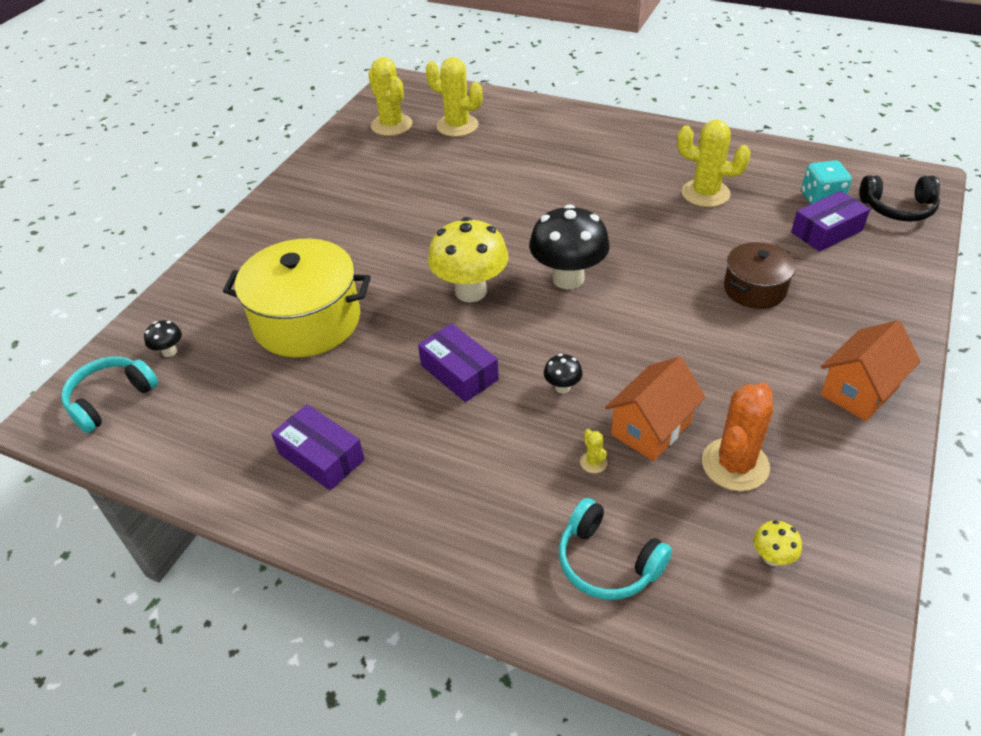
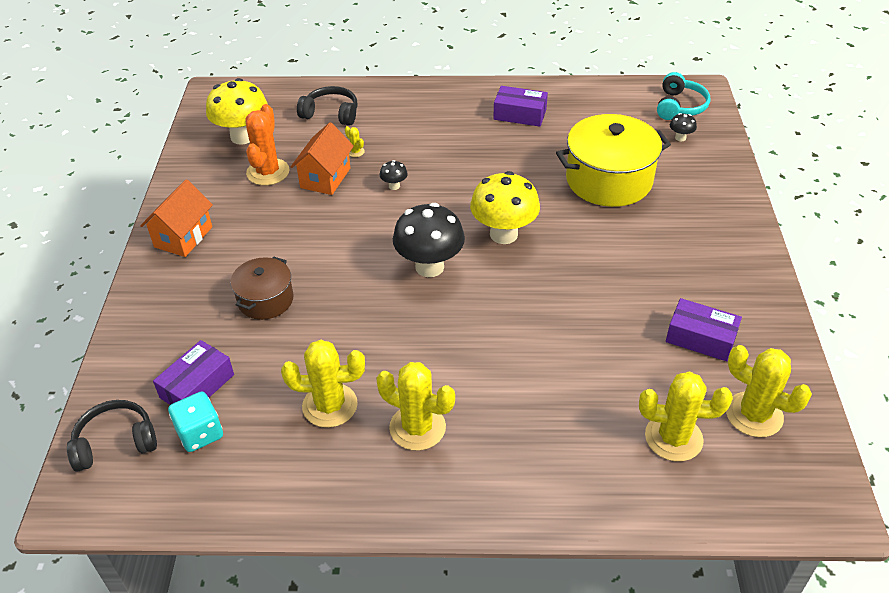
camera: 155 degrees right, 0 degrees up
purple box [418,323,499,402] -> purple box moved to [666,298,742,361]
turquoise headphones [559,498,672,600] -> black headphones [297,86,358,126]
yellow mushroom [753,520,802,566] -> yellow mushroom [206,78,267,145], size x2.30
none -> yellow cactus [376,362,455,451]

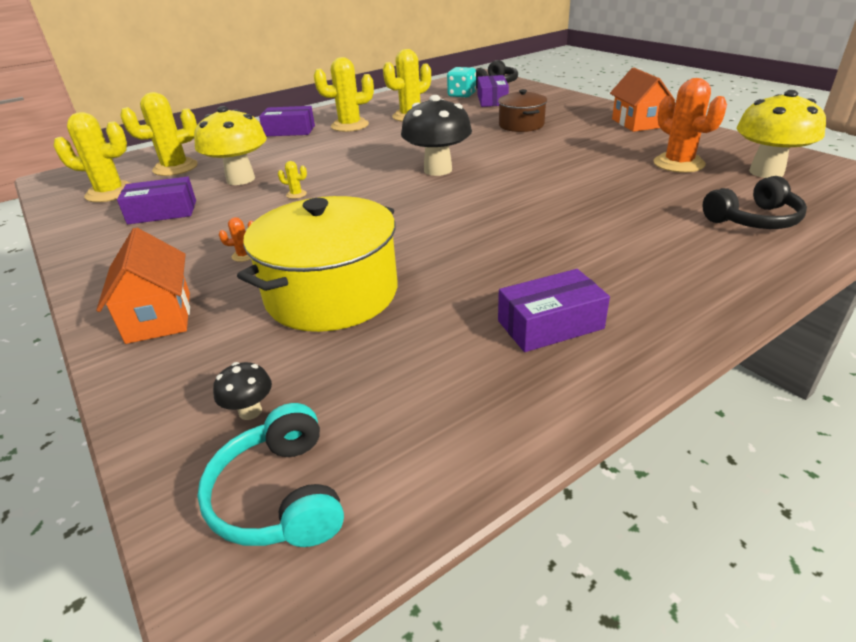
camera: 145 degrees right, 10 degrees down
orange house [291,122,354,195] -> orange house moved to [96,228,190,344]
yellow cactus [345,126,365,157] -> yellow cactus moved to [278,161,307,199]
black mushroom [380,160,408,190] -> none
yellow mushroom [470,171,540,244] -> yellow mushroom moved to [194,106,267,185]
none -> orange cactus [219,217,253,262]
none -> purple box [259,106,315,136]

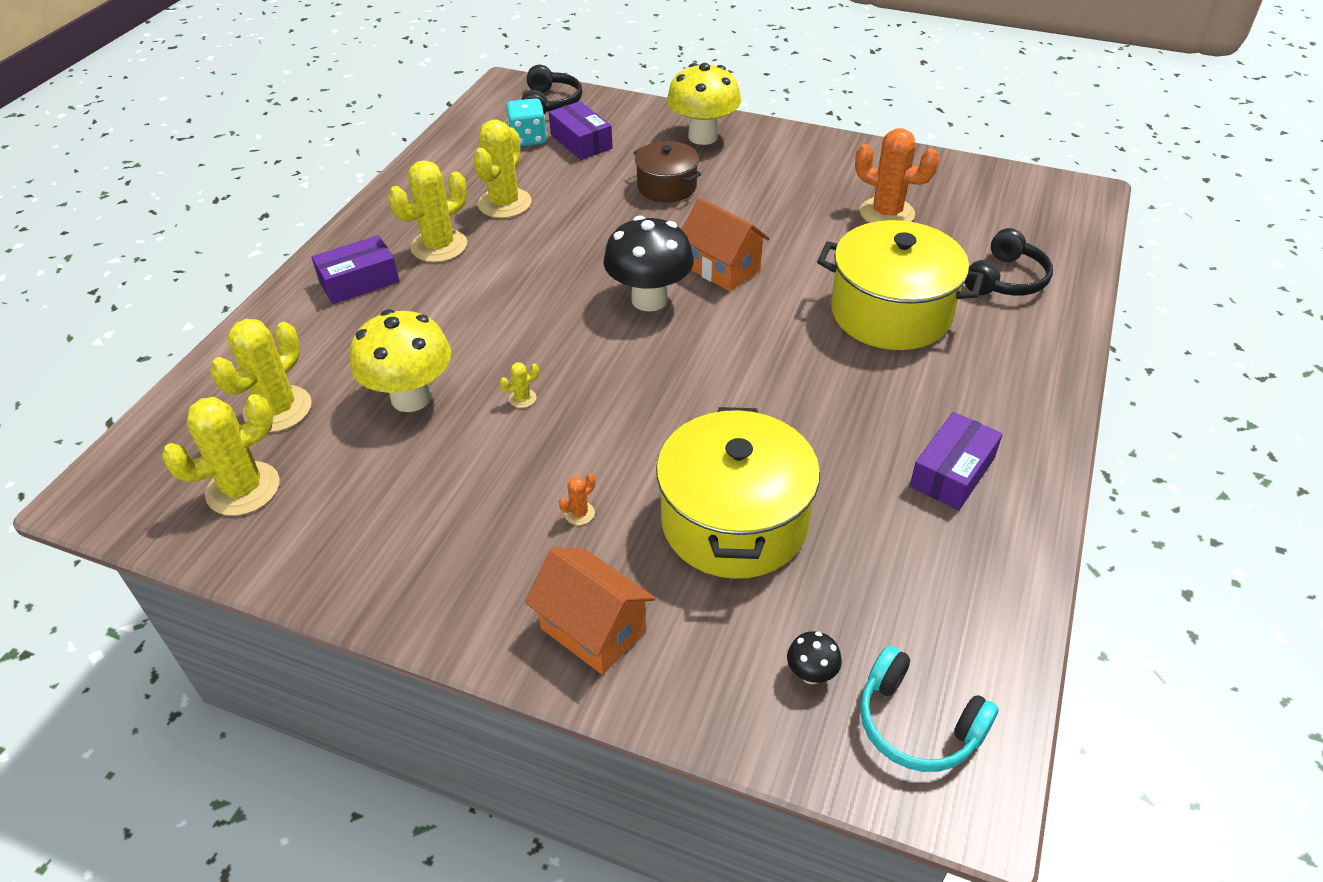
camera: 35 degrees left, 10 degrees up
purple box [117,177,196,224] -> none
orange house [610,68,675,132] -> orange house moved to [682,198,770,291]
yellow mushroom [737,90,826,178] -> yellow mushroom moved to [667,63,741,145]
none -> yellow pot [817,220,984,350]

